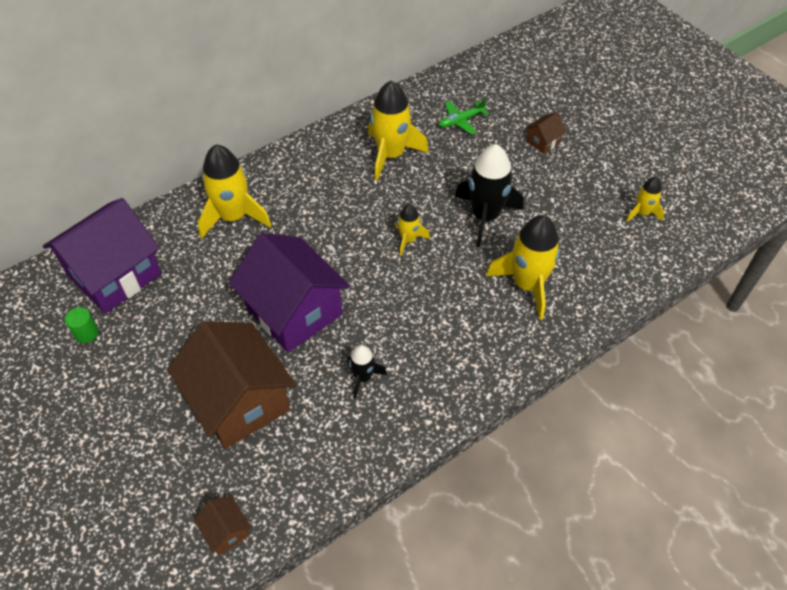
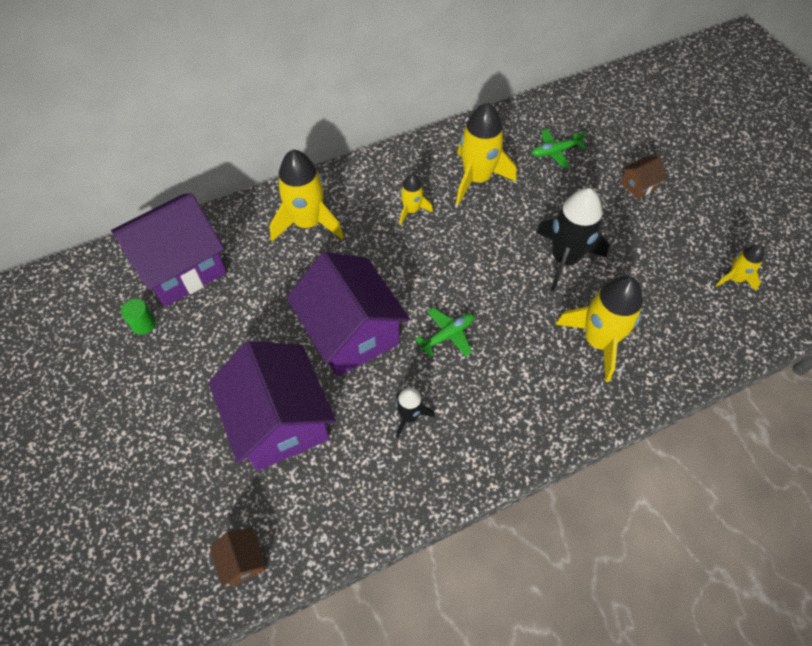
camera: 10 degrees right, 5 degrees up
brown house [168,321,296,449] -> purple house [209,341,336,471]
yellow rocket [395,204,430,256] -> yellow rocket moved to [400,174,433,225]
none -> green plane [415,307,474,357]

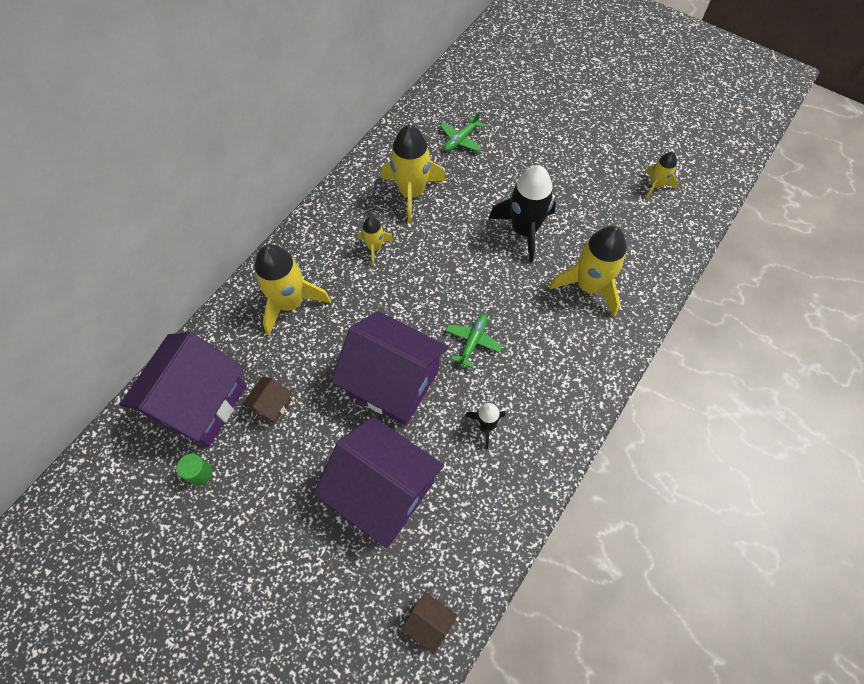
camera: 30 degrees left, 5 degrees up
brown house [620,156,667,199] -> brown house moved to [242,377,292,424]

